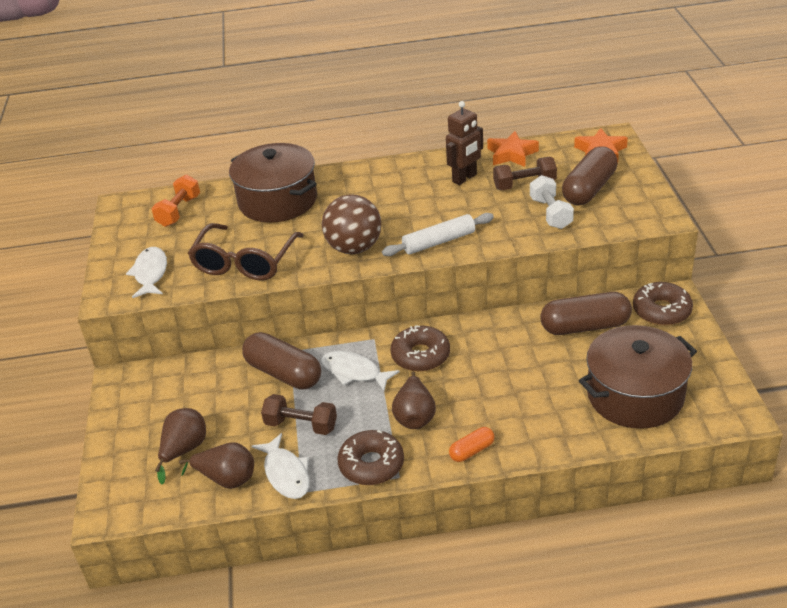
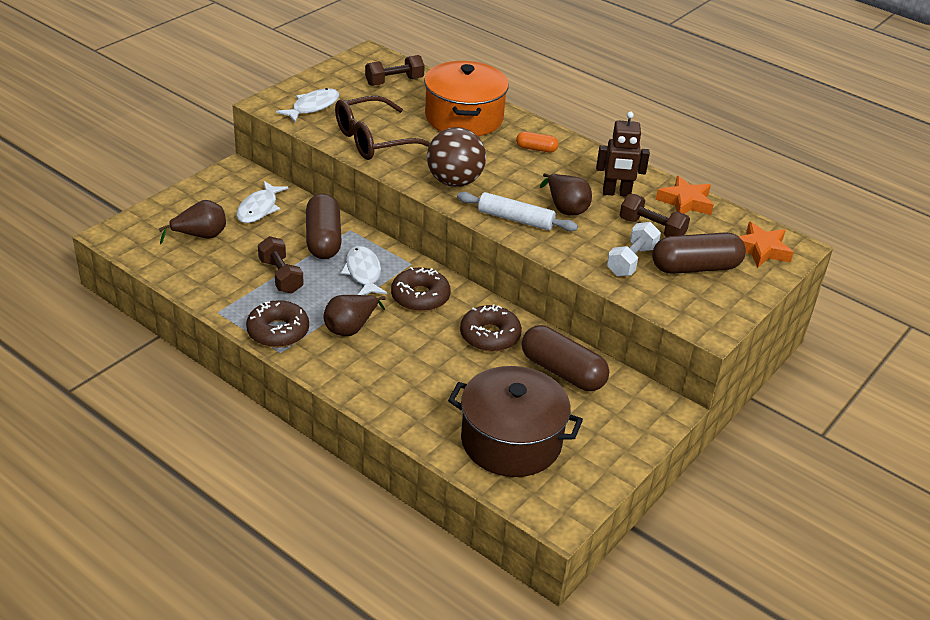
camera: 40 degrees right, 0 degrees up
orange dumbbell [151,175,200,227] -> brown dumbbell [365,55,425,86]
brown pear [179,442,254,489] -> brown pear moved to [540,173,592,216]
brown pot [229,143,317,223] -> orange pot [424,61,509,136]
white fish [252,433,310,499] -> white fish moved to [236,181,288,223]
orange capsule [449,427,495,462] -> orange capsule moved to [516,132,558,152]
brown donut [633,282,693,326] -> brown donut moved to [460,304,522,352]

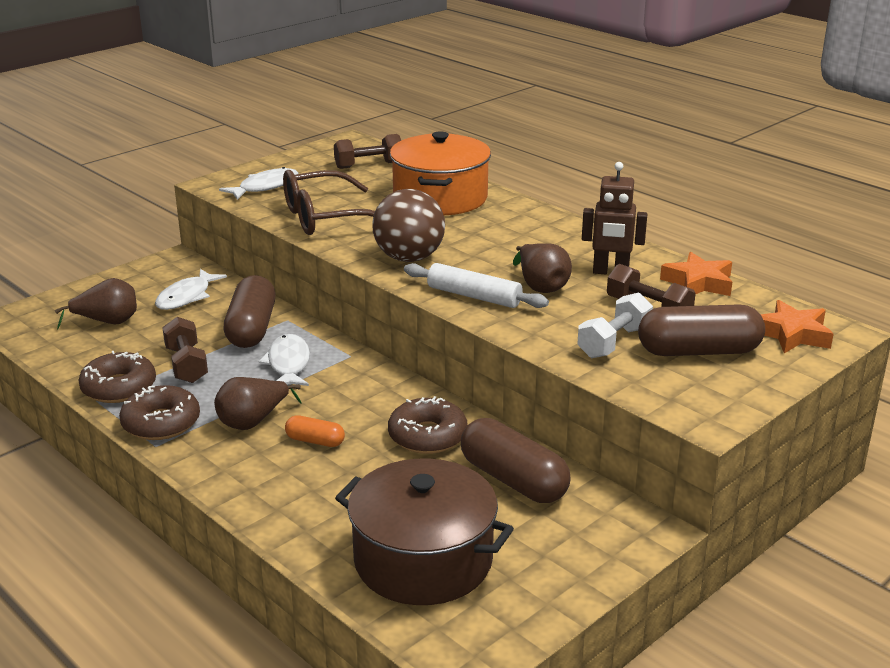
camera: 10 degrees right, 10 degrees down
brown donut [391,267,451,312] -> brown donut moved to [78,351,156,403]
orange capsule [516,132,558,152] -> orange capsule moved to [285,415,345,447]

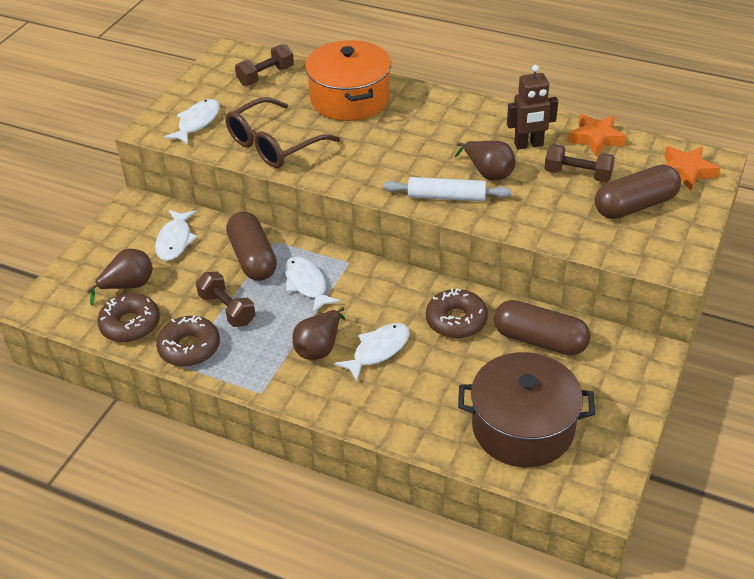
camera: 20 degrees left, 15 degrees up
brown donut [119,385,200,440] -> brown donut moved to [97,293,160,343]
orange capsule [285,415,345,447] -> white fish [334,323,410,381]
brown ball [372,189,445,262] -> none
white dumbbell [577,292,653,358] -> none

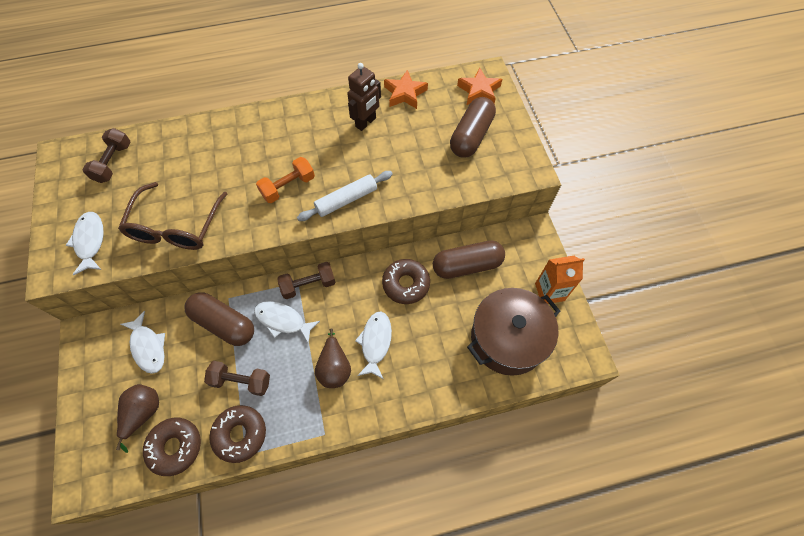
camera: 40 degrees left, 20 degrees up
orange pot [305,40,391,121] -> none
brown pear [455,141,516,181] -> none
brown dumbbell [544,144,615,182] -> brown dumbbell moved to [277,262,336,299]
none -> orange dumbbell [256,157,315,203]
none -> orange carton [535,256,585,304]

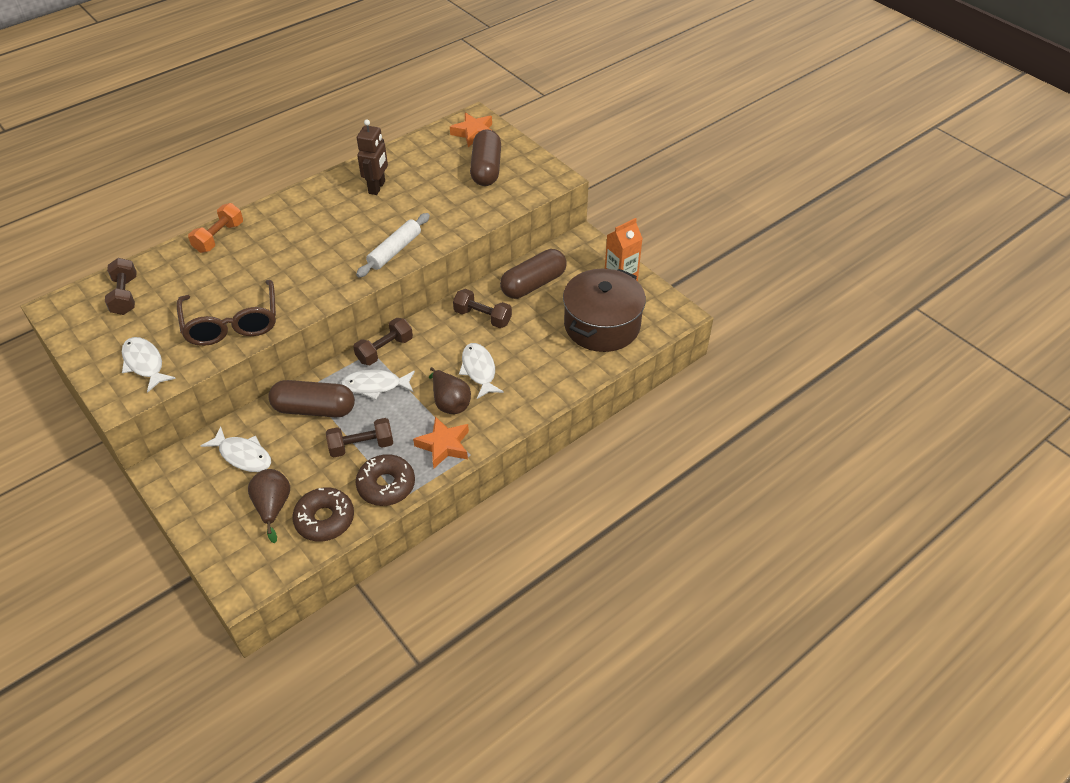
camera: 25 degrees left, 15 degrees down
orange dumbbell [256,157,315,203] -> orange dumbbell moved to [188,203,243,253]
brown donut [382,259,430,304] -> brown dumbbell [453,289,512,328]
orange star [384,70,428,109] -> orange star moved to [413,416,469,468]

